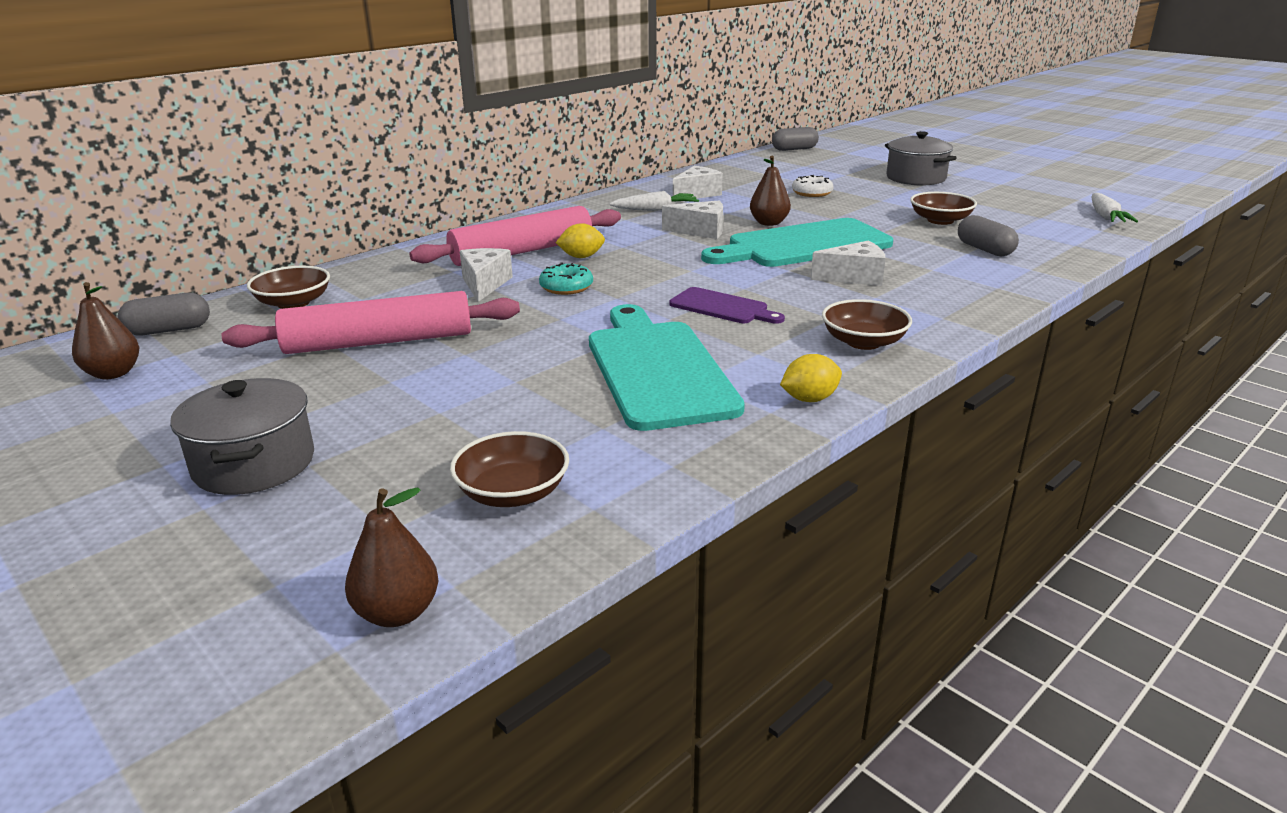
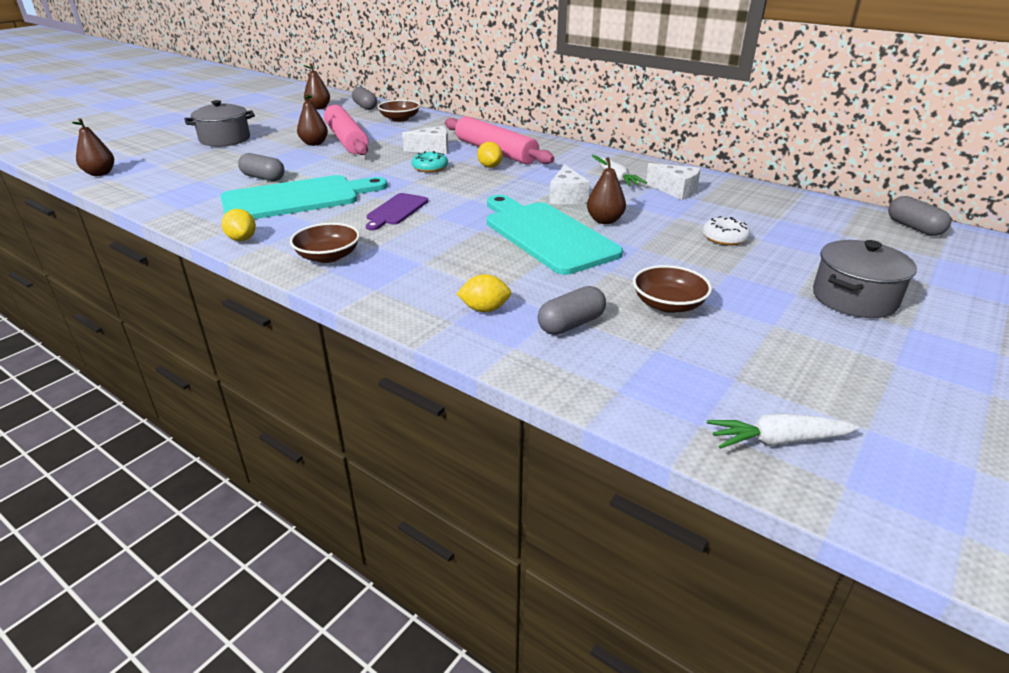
camera: 80 degrees right, 5 degrees up
brown bowl [450,431,569,507] -> none
white cheese [811,241,886,286] -> none
none -> grey capsule [238,153,285,181]
none -> brown pear [297,93,328,146]
none -> yellow lemon [457,274,511,312]

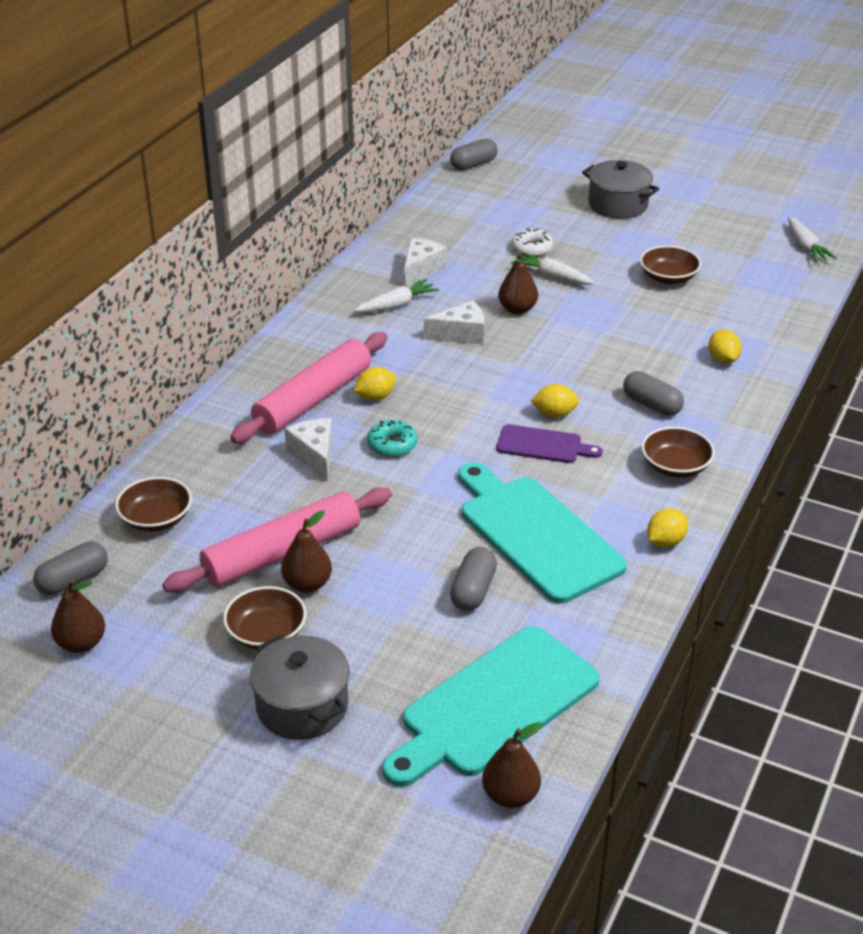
camera: 100 degrees left, 5 degrees up
turquoise cutting board [487,195,623,275] -> turquoise cutting board moved to [382,626,600,787]
grey capsule [538,286,606,335] -> grey capsule moved to [623,371,684,416]
none -> brown bowl [223,586,307,650]
none -> white carrot [511,252,594,285]
none -> yellow lemon [531,384,579,418]

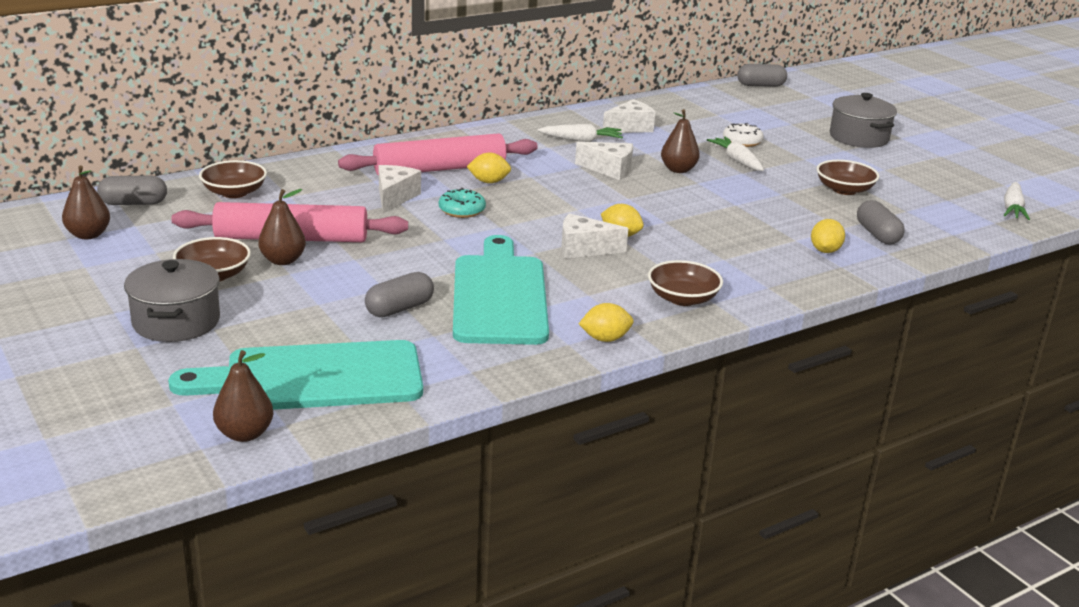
camera: 30 degrees right, 10 degrees down
purple cutting board [497,424,603,463] -> white cheese [561,213,628,258]
grey capsule [623,371,684,416] -> grey capsule moved to [857,200,905,244]

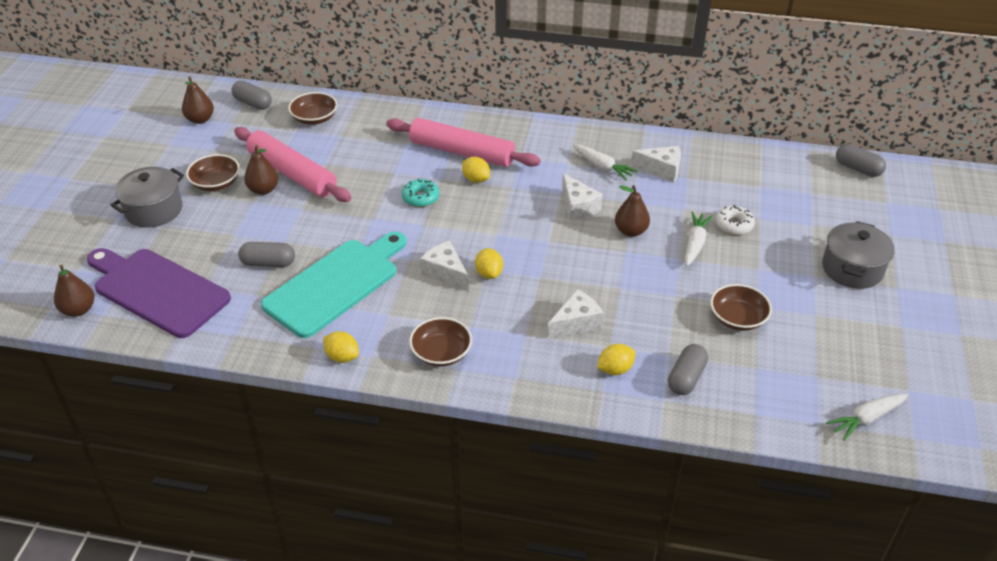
camera: 45 degrees right, 15 degrees up
turquoise cutting board [168,340,423,410] -> purple cutting board [87,248,231,338]
white cheese [379,165,421,213] -> white cheese moved to [547,289,603,339]

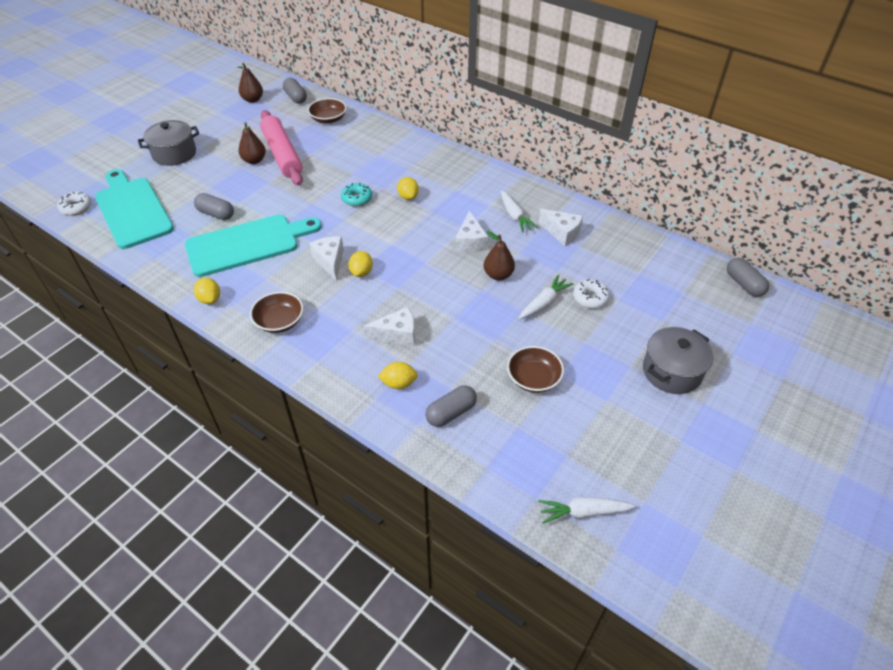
camera: 25 degrees right, 5 degrees up
brown pear [54,265,95,317] -> white donut [57,192,92,215]
purple cutting board [87,248,231,338] -> turquoise cutting board [95,169,174,249]
brown bowl [186,154,240,191] -> none
pink rolling pin [386,118,541,167] -> none

